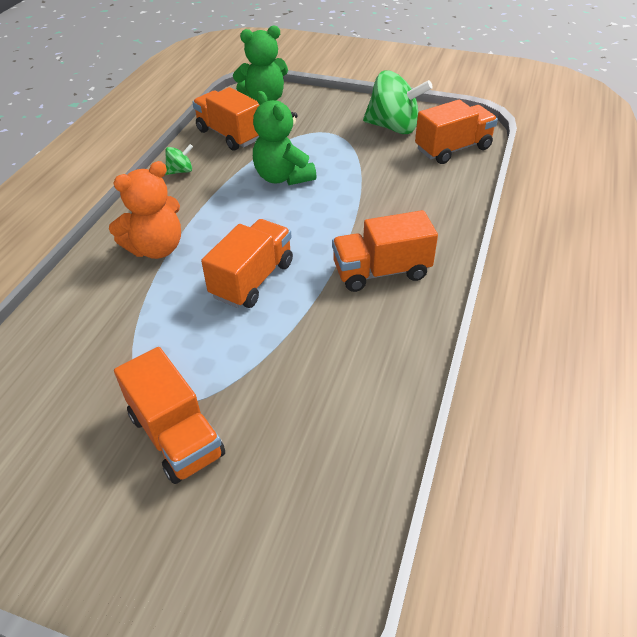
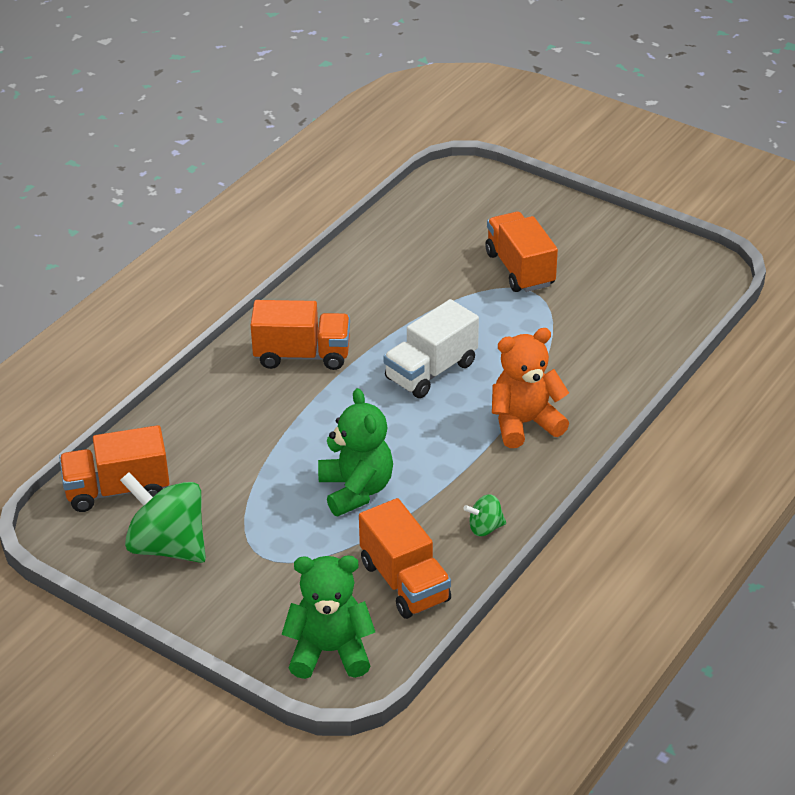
camera: 165 degrees left, 5 degrees down
orange truck [201,219,293,308] -> white truck [383,299,479,398]

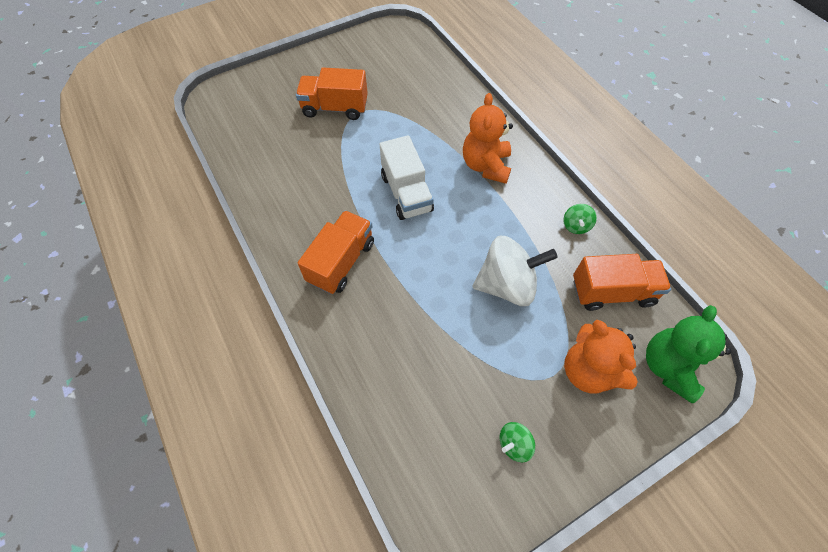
camera: 65 degrees left, 20 degrees up
orange truck [59,425,169,512] -> none
green spinning top [120,472,206,563] -> green spinning top [500,422,535,462], size x0.46
green teddy bear [318,388,393,516] -> white spinning top [473,236,558,306]
none -> orange teddy bear [564,320,638,394]

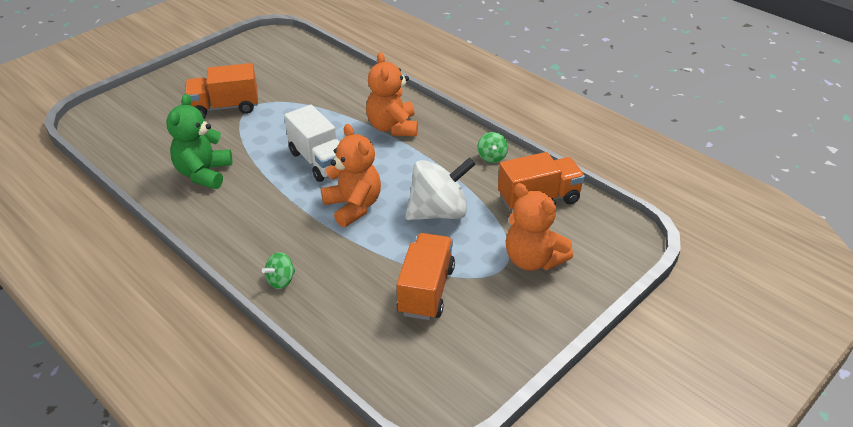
camera: 15 degrees left, 20 degrees down
orange truck [298,211,374,294] -> orange truck moved to [397,233,455,320]
green spinning top [500,422,535,462] -> green spinning top moved to [262,252,295,289]
green teddy bear [646,305,731,403] -> green teddy bear moved to [166,94,232,189]
none -> orange teddy bear [321,124,381,227]

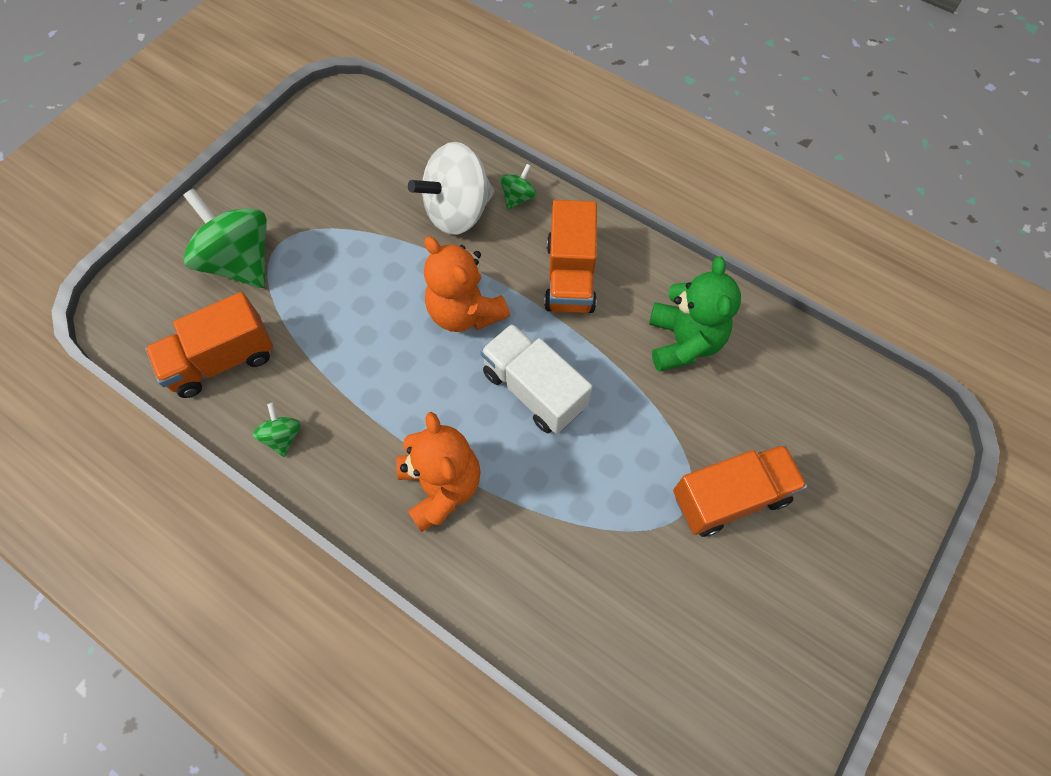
camera: 170 degrees right, 25 degrees up
orange truck [397,233,455,320] -> orange truck moved to [544,200,597,313]
white spinning top [405,157,476,220] -> white spinning top moved to [408,142,495,235]
orange teddy bear [506,183,573,271] -> green spinning top [183,189,267,288]

